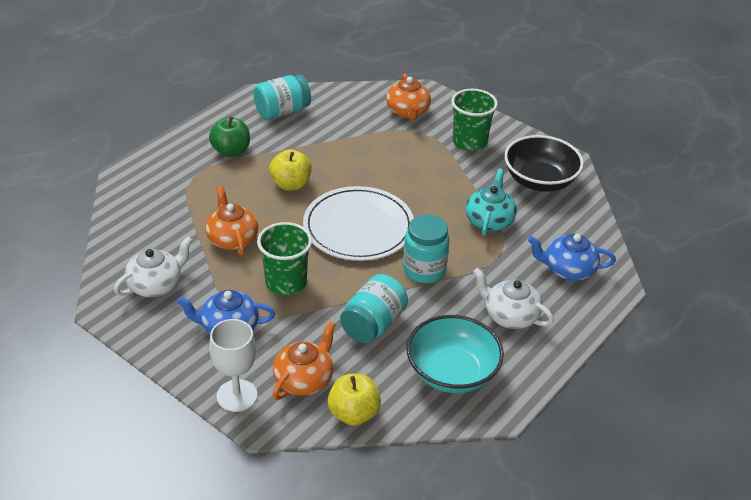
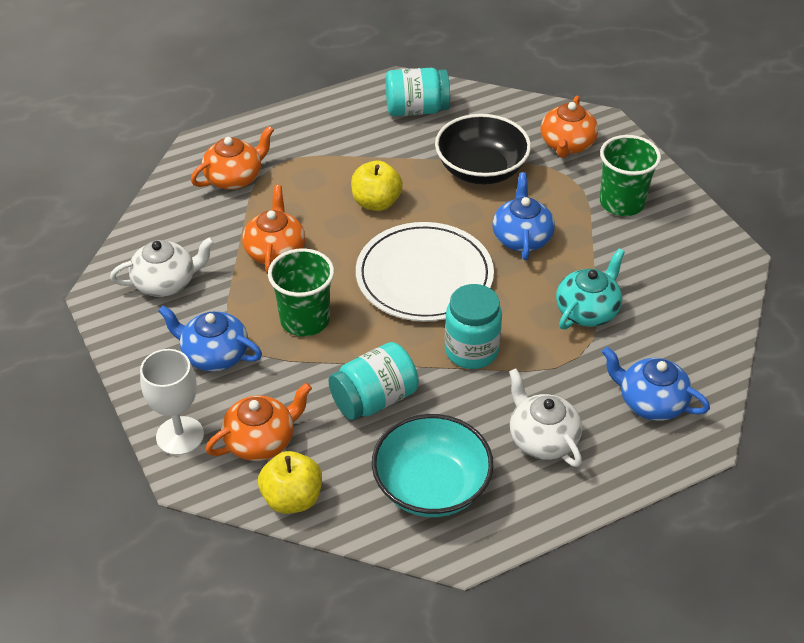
camera: 25 degrees right, 5 degrees up
green apple [209,116,250,157] -> none
black bowl [504,135,584,192] -> black bowl moved to [435,114,531,184]
none -> orange teapot [191,126,274,190]
none -> blue teapot [492,172,555,260]

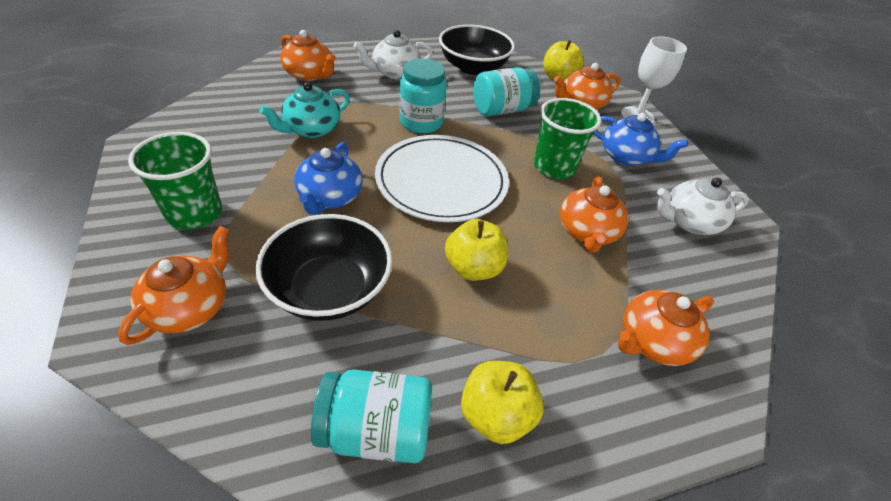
camera: 175 degrees left, 0 degrees up
turquoise bowl [372,414,493,517] -> black bowl [439,25,515,75]
white teapot [509,368,582,467] -> white teapot turned 90 degrees clockwise [354,30,433,80]
blue teapot [602,347,710,421] -> orange teapot [280,30,336,81]
none -> yellow apple [461,361,544,444]

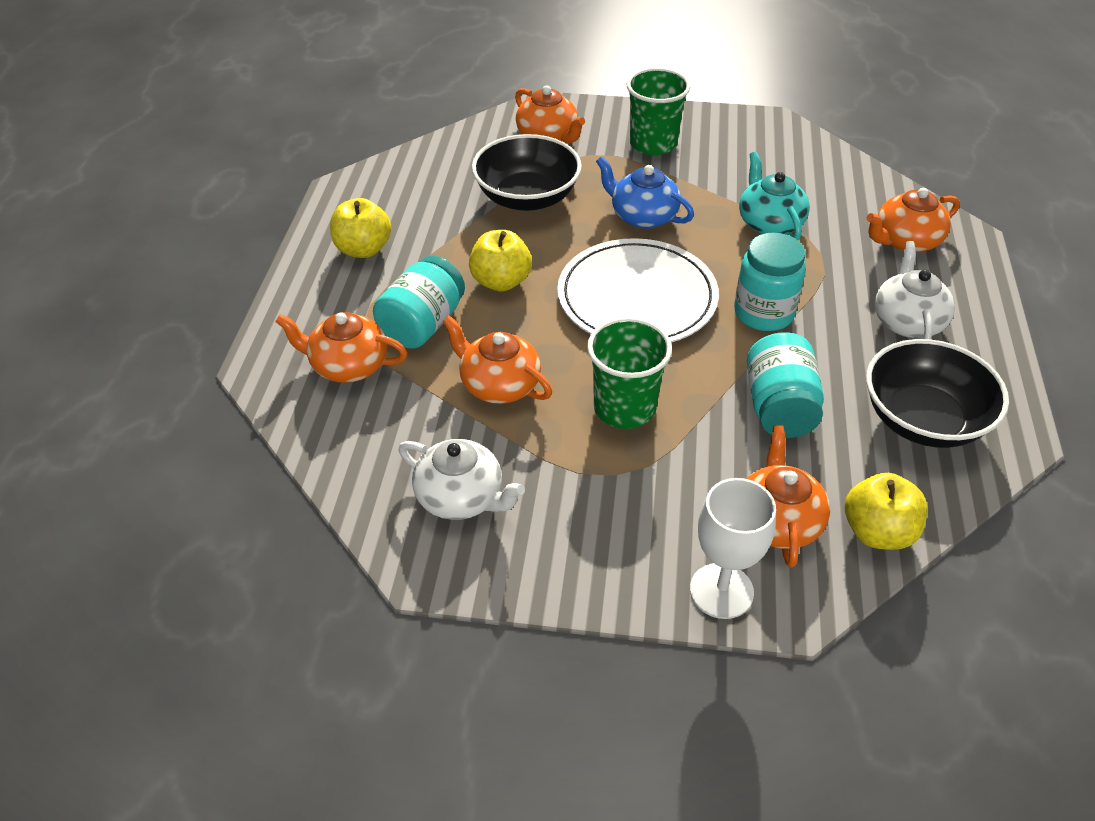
camera: 120 degrees right, 0 degrees up
turquoise jar [311,369,432,463] -> turquoise jar moved to [373,255,465,349]
blue teapot [593,113,688,166] -> none
orange teapot [618,290,714,366] -> orange teapot turned 75 degrees counterclockwise [275,312,408,383]
white teapot [656,178,749,235] -> white teapot turned 105 degrees clockwise [399,439,525,520]

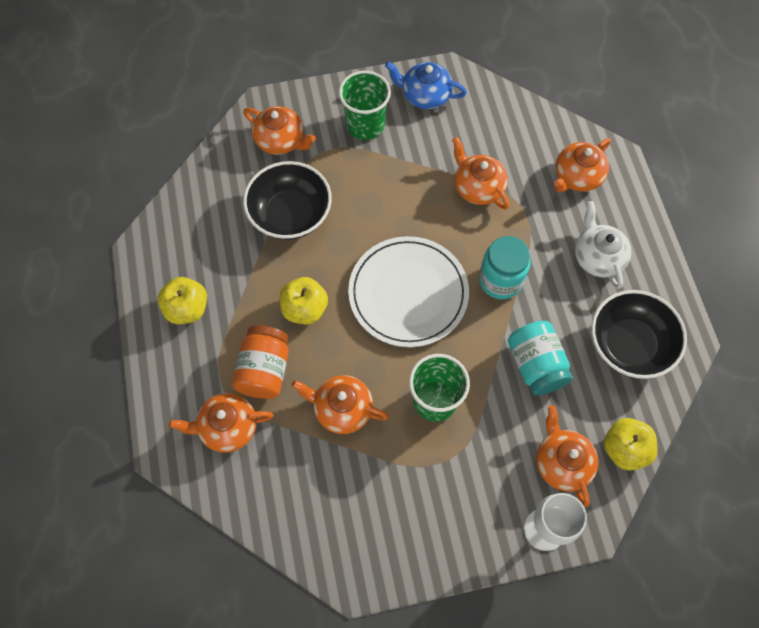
camera: 20 degrees left, 20 degrees up
turquoise jar [373,255,465,349] -> orange jar [232,325,289,399]
white teapot [399,439,525,520] -> none
blue teapot [596,156,694,229] -> blue teapot moved to [385,62,467,109]
turquoise teapot [739,152,810,240] -> orange teapot [452,137,509,210]

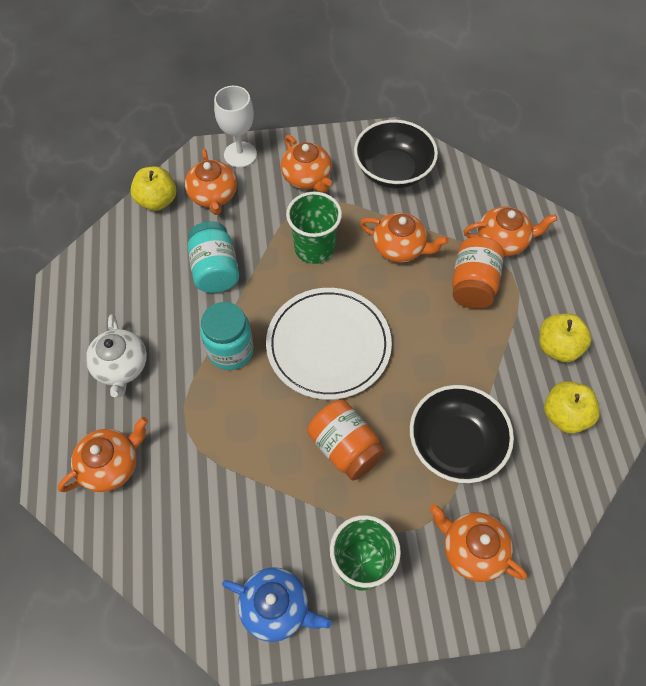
camera: 175 degrees left, 5 degrees down
yellow apple [280,277,328,324] -> yellow apple moved to [544,381,600,434]
orange teapot [452,137,509,210] -> orange teapot moved to [281,135,332,193]
black bowl [591,290,687,379] -> black bowl moved to [354,120,438,189]
none -> orange jar [307,400,386,481]

